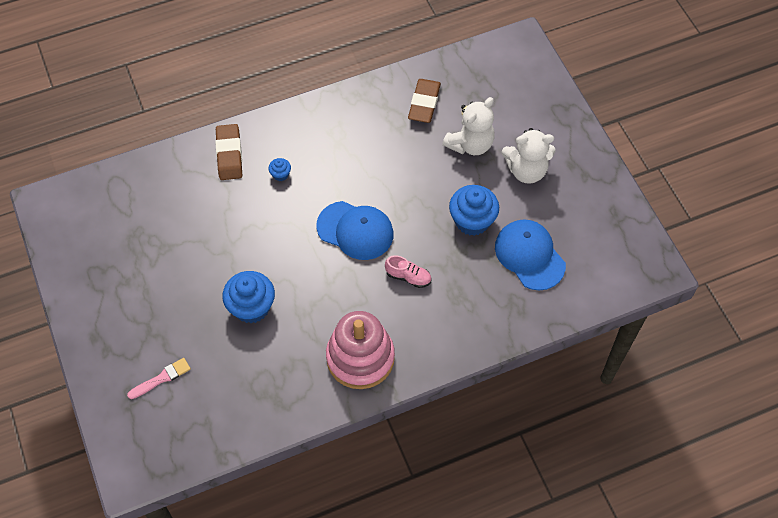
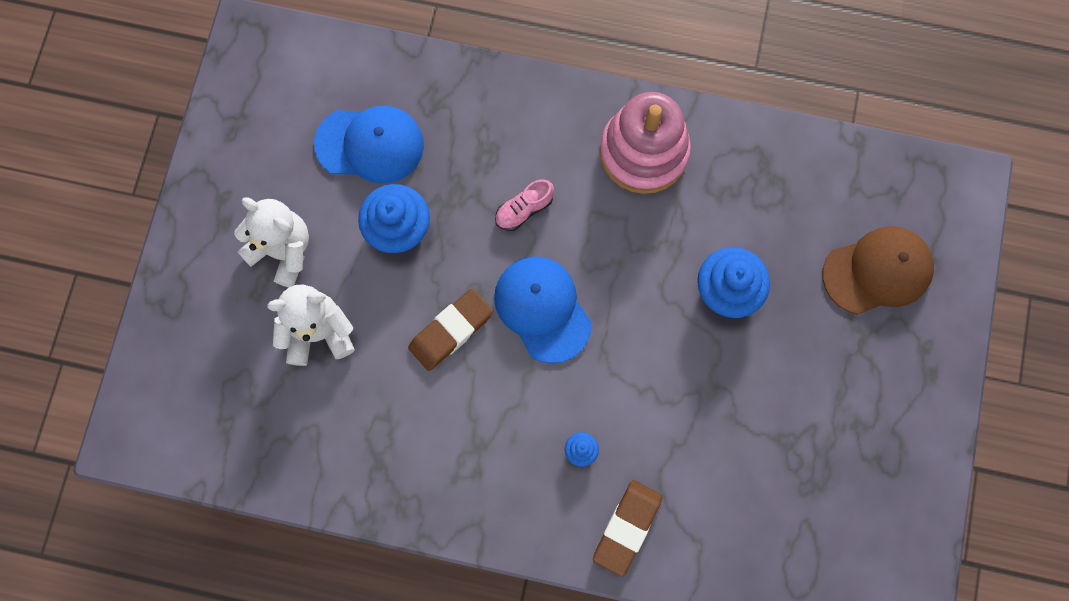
camera: 145 degrees left, 15 degrees up
pink brush [127,358,191,399] -> brown cap [822,226,934,315]
pink shoe [385,255,431,288] -> pink shoe turned 90 degrees counterclockwise [495,179,554,231]
brown eraser [408,79,441,123] -> brown eraser moved to [408,289,493,371]
blue cap [495,219,566,291] -> blue cap turned 90 degrees counterclockwise [314,106,424,184]

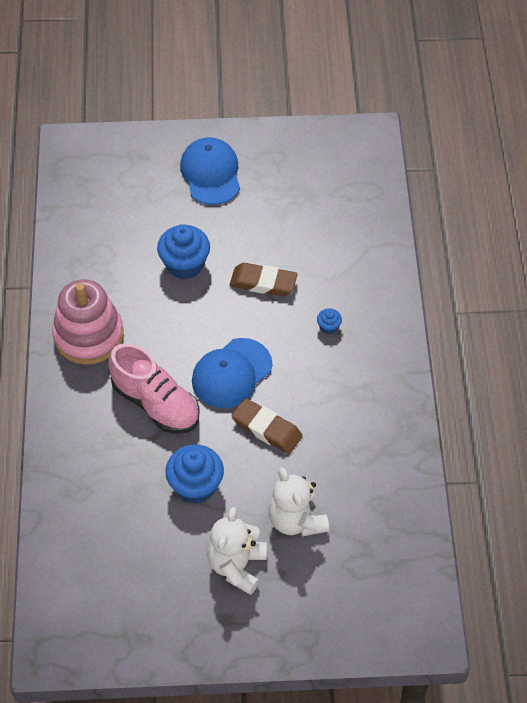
camera: 105 degrees left, 20 degrees down
blue cap [314,106,424,184] -> blue cap moved to [180,137,240,205]
pink shoe [495,179,554,231] -> pink shoe [108,343,200,434], size x2.04
brown eraser [593,480,662,577] -> brown eraser moved to [230,263,298,296]
brown cap [822,226,934,315] -> none

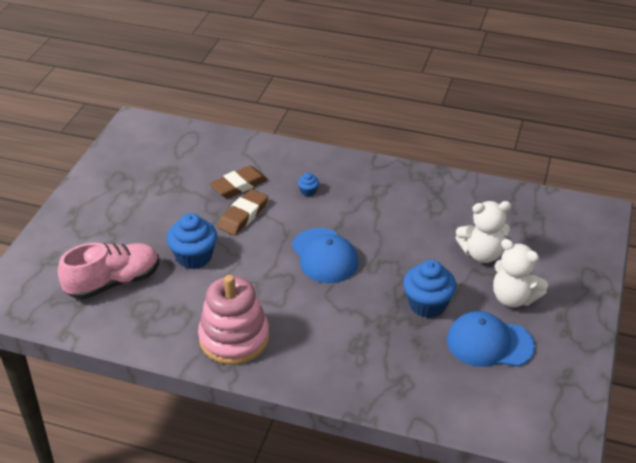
camera: 70 degrees left, 15 degrees down
pink shoe [108,343,200,434] -> pink shoe moved to [58,243,159,300]
blue cap [180,137,240,205] -> blue cap moved to [447,311,535,367]
brown eraser [232,398,302,454] -> brown eraser moved to [210,165,268,198]

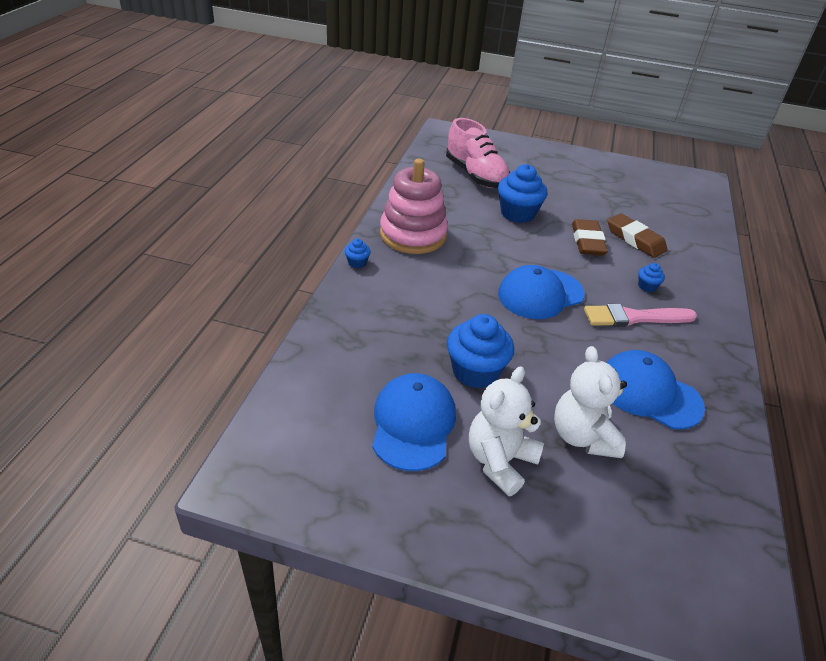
camera: 85 degrees right, 0 degrees up
brown eraser [217,189,268,235] -> brown eraser turned 60 degrees clockwise [572,219,608,255]
none -> blue cupcake [345,239,371,268]
none -> pink brush [584,304,697,327]
none -> blue cap [606,350,705,429]

